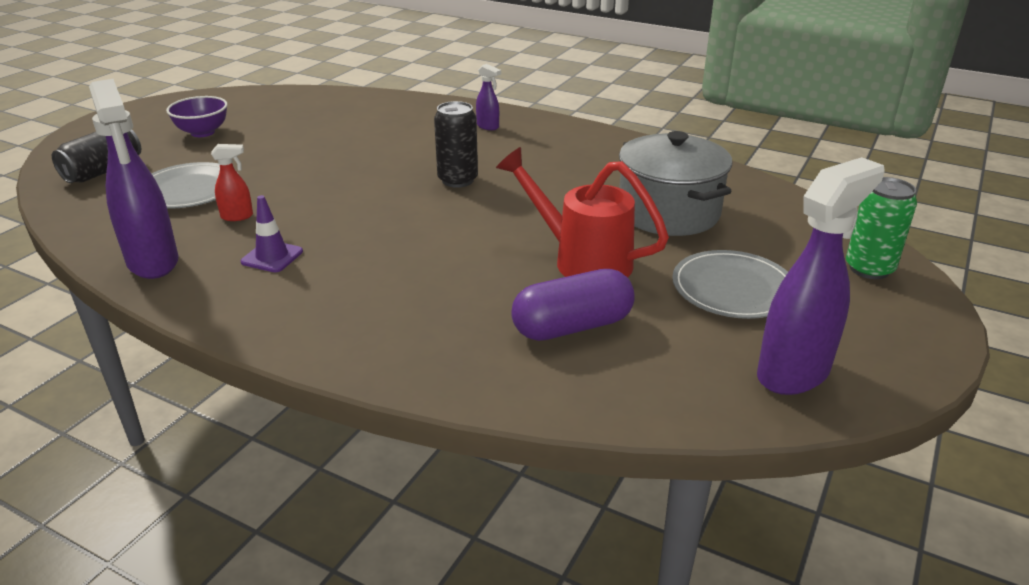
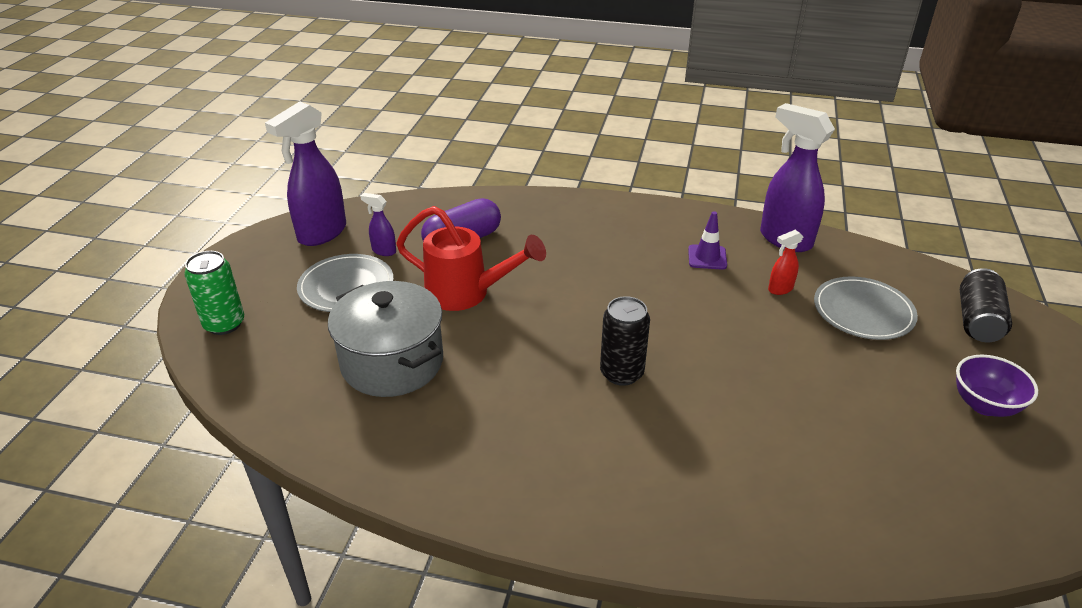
camera: 165 degrees right, 5 degrees up
purple spray bottle [476,64,501,130] -> purple spray bottle moved to [361,193,396,256]

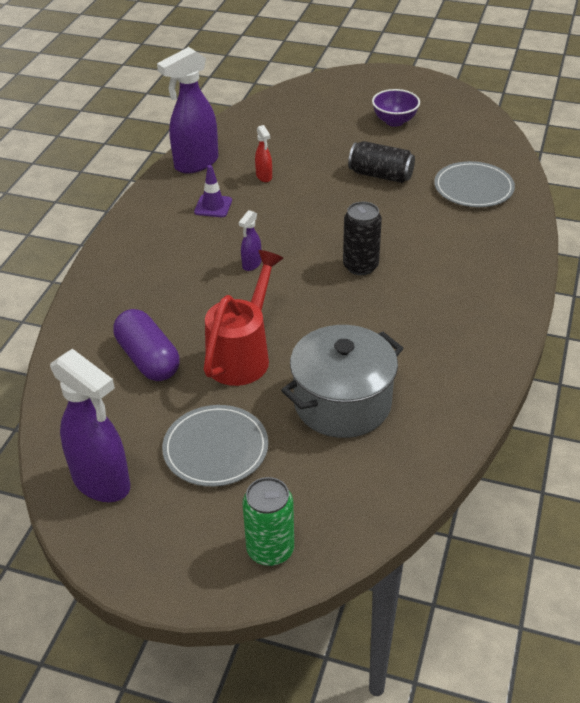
camera: 85 degrees left, 5 degrees up
purple spray bottle [361,193,396,256] -> purple spray bottle moved to [239,210,262,271]
grey plate [814,276,918,340] -> grey plate moved to [434,161,515,207]
black can [960,268,1012,342] -> black can moved to [348,141,415,183]

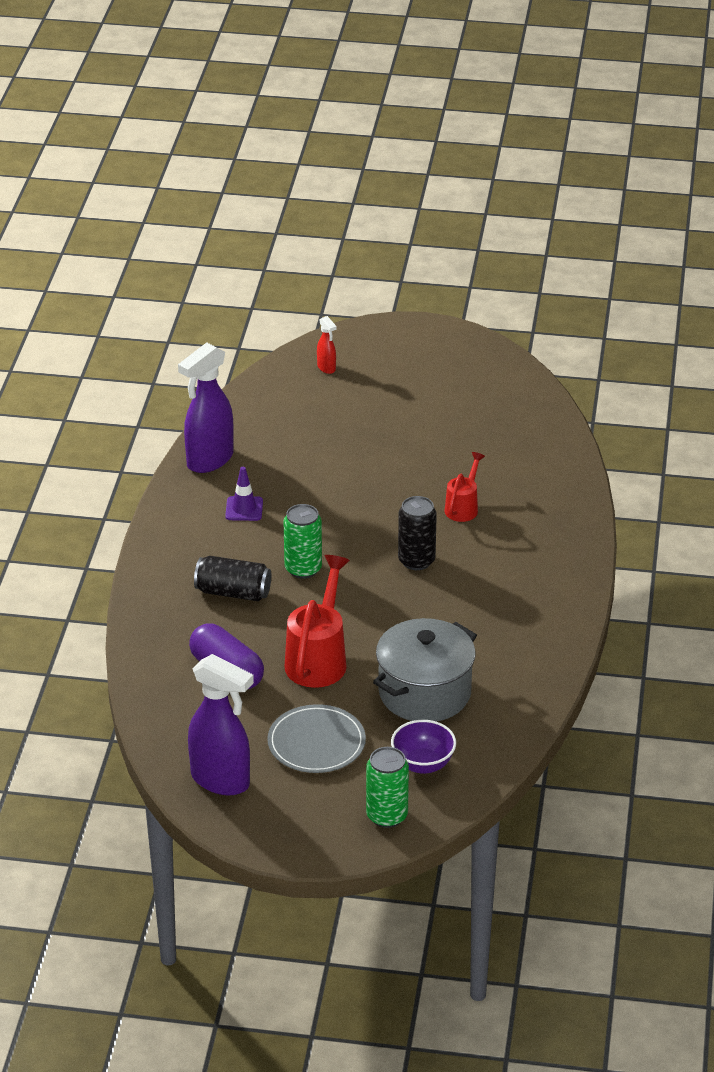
camera: 10 degrees left, 5 degrees down
purple spray bottle [239,210,262,271] -> green can [283,504,322,579]
red spray bottle [255,125,272,182] -> red spray bottle moved to [317,316,337,374]
black can [348,141,415,183] -> black can moved to [194,556,271,601]
purple bowl [372,89,420,127] -> purple bowl moved to [391,720,456,774]
grey plate [434,161,515,207] -> none
none -> red watering can [445,452,485,522]

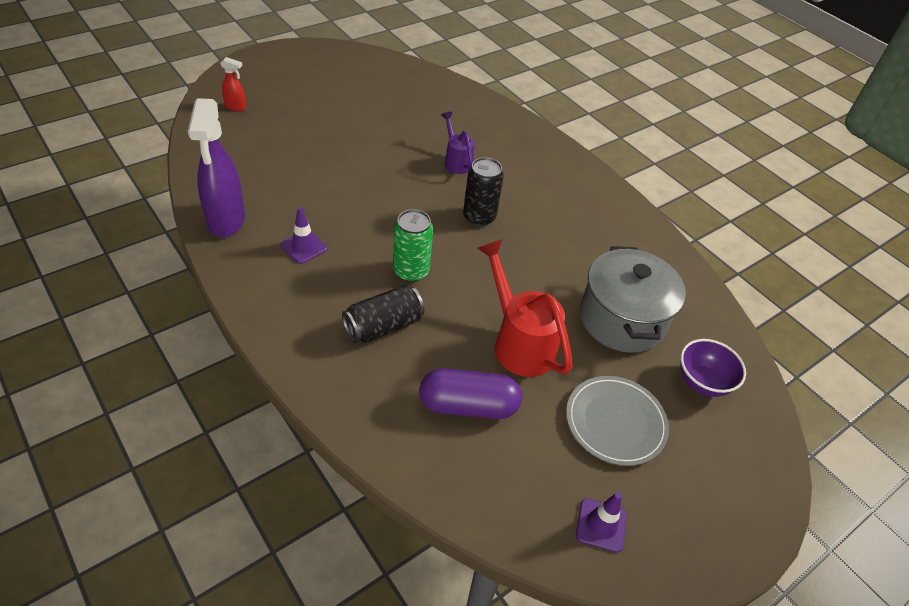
camera: 50 degrees left, 10 degrees up
purple spray bottle [188,654,254,795] -> purple traffic cone [576,492,627,553]
green can [366,747,409,828] -> none
red watering can [445,452,485,522] -> purple watering can [441,112,474,174]

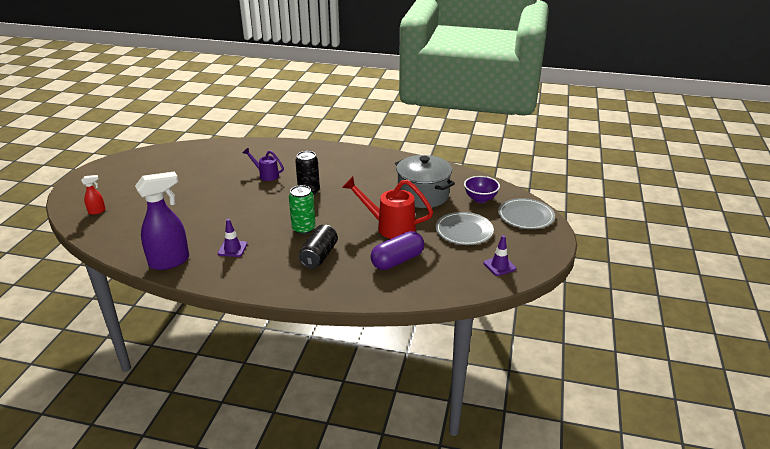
camera: 35 degrees left, 15 degrees down
purple spray bottle [188,98,245,237] -> purple spray bottle turned 75 degrees counterclockwise [135,171,189,270]
none -> grey plate [498,198,555,229]

